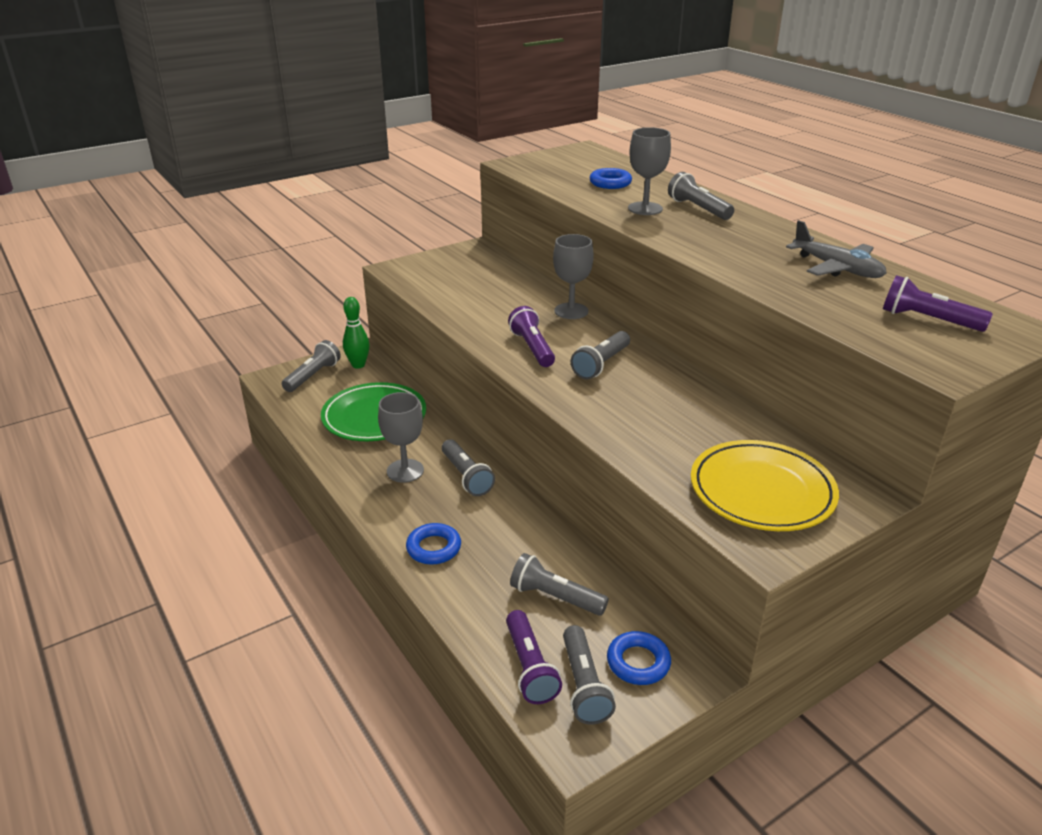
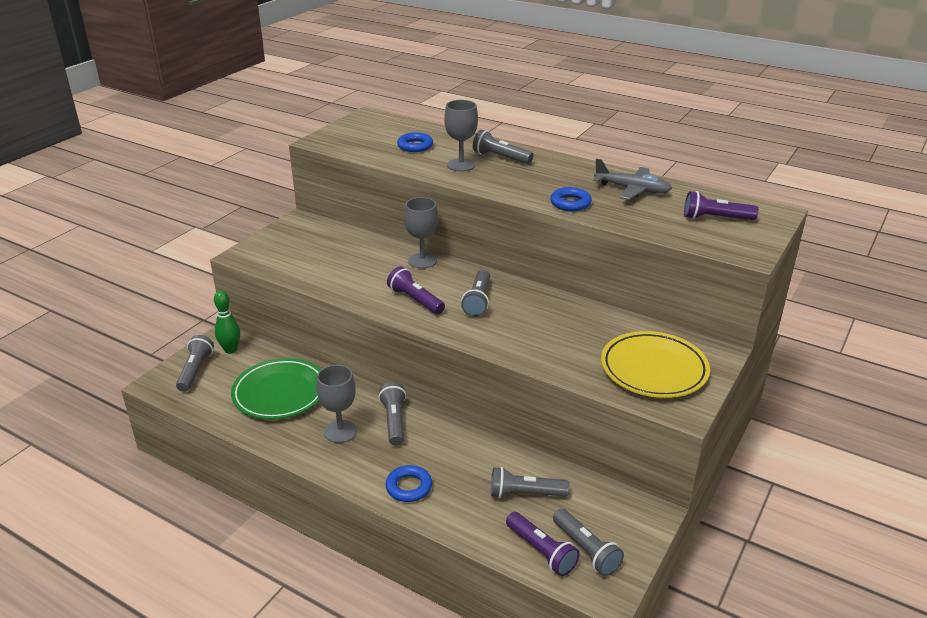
camera: 25 degrees left, 0 degrees up
grey flashlight [442,439,495,496] -> grey flashlight turned 135 degrees counterclockwise [379,382,406,446]
blue ring [607,631,671,685] -> blue ring moved to [550,187,592,211]

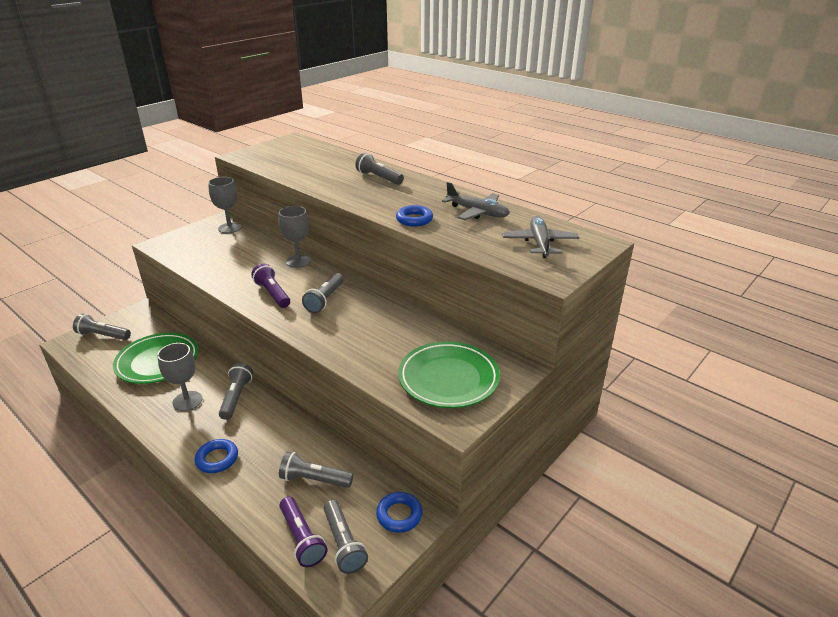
camera: 10 degrees right, 0 degrees up
grey flashlight [176,335,214,392] -> grey flashlight turned 90 degrees counterclockwise [73,314,131,340]
green bowling pin [214,290,240,354] -> none
blue ring [397,132,433,152] -> blue ring moved to [376,492,423,533]
grey goblet [444,100,478,171] -> grey goblet moved to [208,177,242,234]
yellow plate [601,331,710,398] -> green plate [398,341,500,408]
purple flashlight [684,191,759,220] -> grey plane [502,216,579,258]

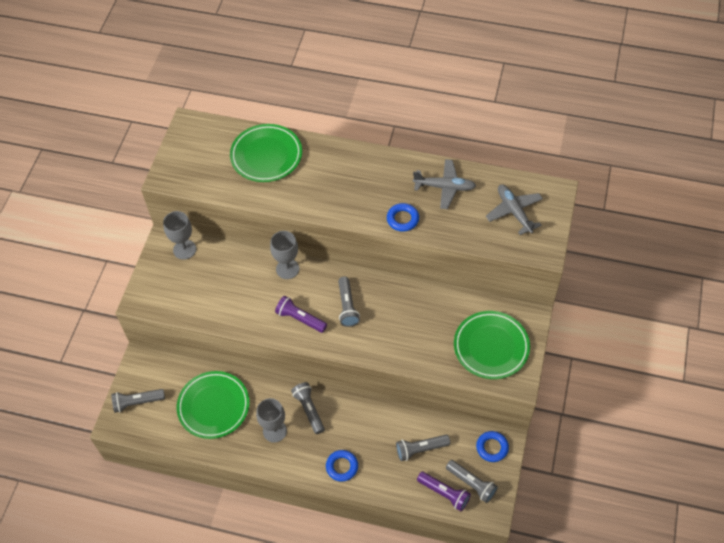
camera: 25 degrees left, 25 degrees up
grey flashlight [355,153,404,185] -> none
none -> green plate [230,124,302,182]

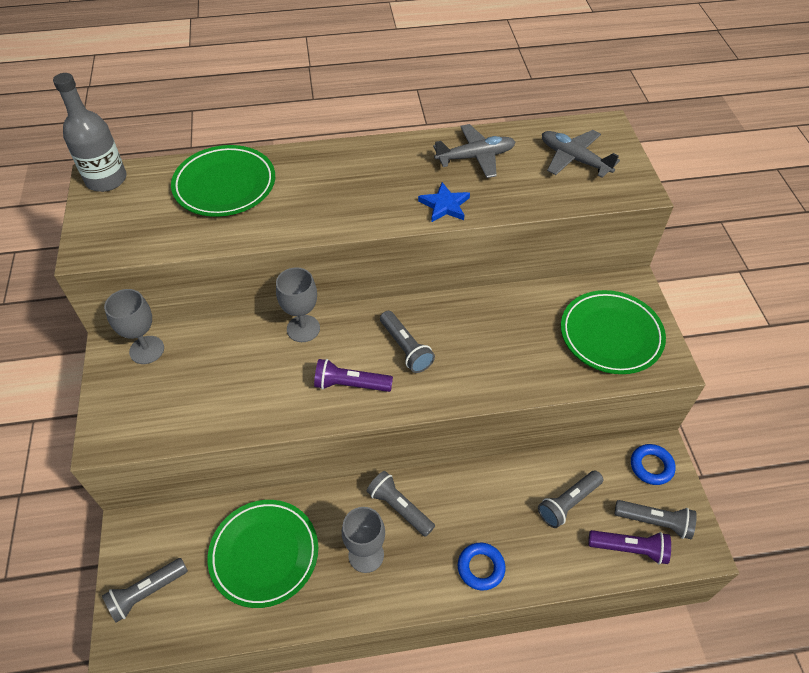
camera: 25 degrees left, 5 degrees down
blue ring [387,203,419,232] -> blue star [418,182,470,222]
none -> grey bottle [53,73,127,192]

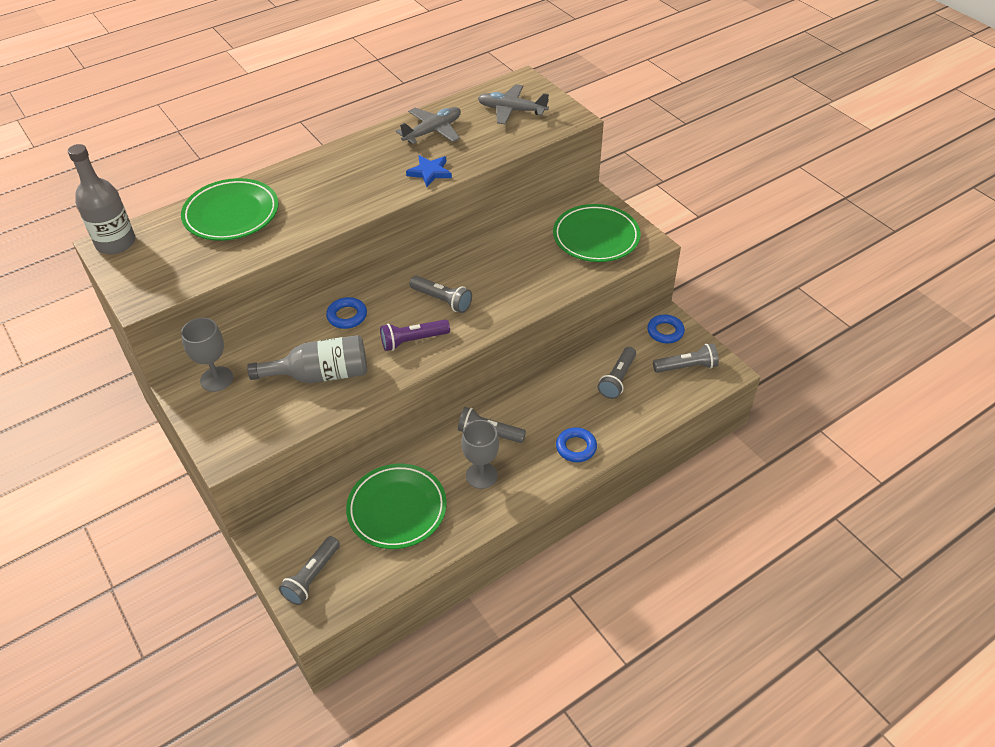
camera: 25 degrees left, 5 degrees down
grey goblet [276,267,320,342] -> blue ring [326,297,367,329]
purple flashlight [588,530,671,564] -> none
none -> grey bottle [247,335,367,383]

